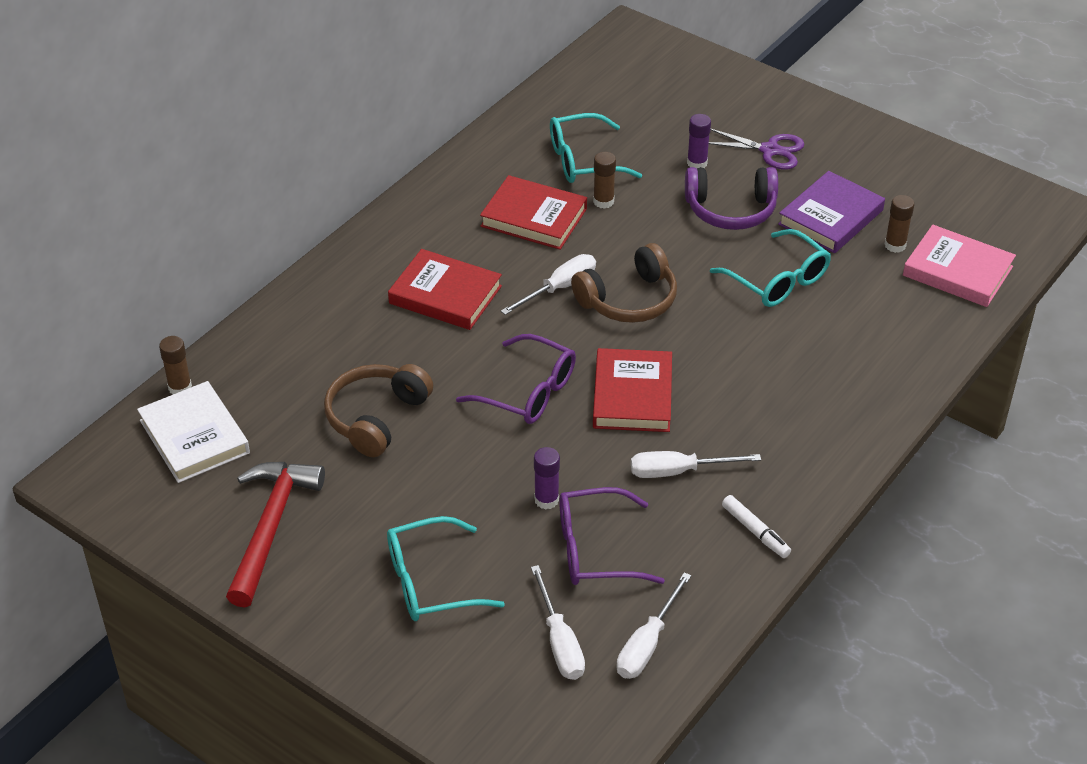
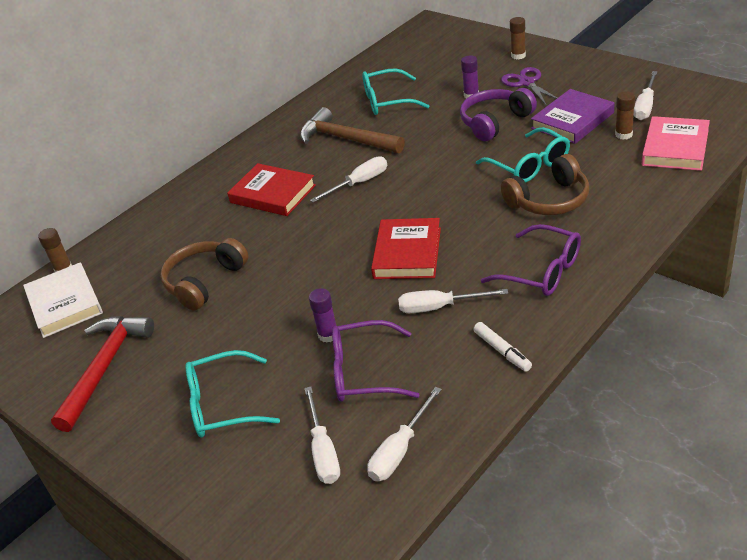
camera: 10 degrees right, 5 degrees down
purple glasses [456,334,576,424] -> purple glasses moved to [481,224,581,296]
red book [480,175,587,250] -> brown hammer [300,107,405,153]
brown headphones [571,243,677,323] -> brown headphones moved to [501,154,589,215]
brown glue stick [593,152,616,209] -> brown glue stick moved to [510,17,526,60]
purple headphones [685,167,778,230] -> purple headphones turned 135 degrees clockwise [460,88,537,141]
purple scissors [709,129,804,169] -> purple scissors turned 135 degrees counterclockwise [501,67,557,105]
pink book [903,225,1016,307] -> pink book turned 75 degrees clockwise [642,116,710,171]
none -> white screwdriver [634,71,658,120]

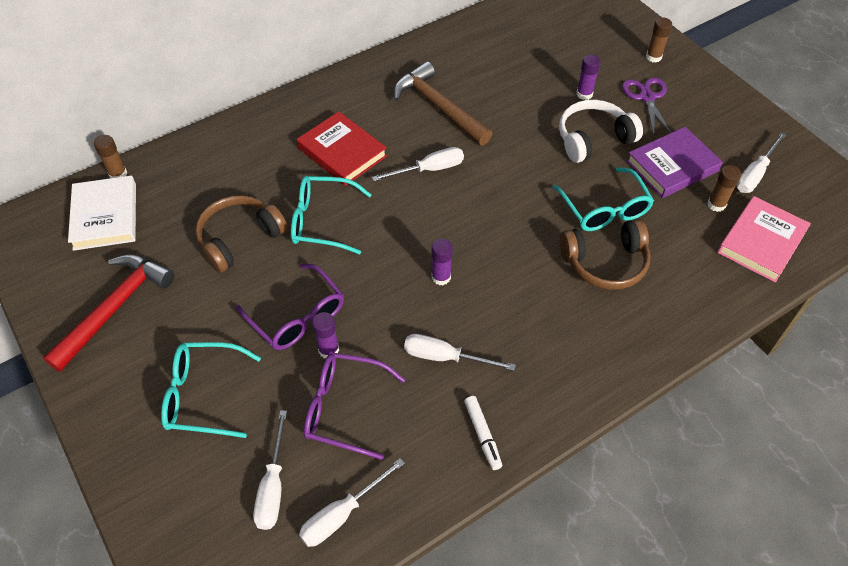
camera: 10 degrees right, 15 degrees up
turquoise glasses [362,68,429,115] -> turquoise glasses moved to [291,176,372,254]
red book [371,218,441,279] -> purple glue stick [432,238,453,285]
purple headphones [460,88,537,141] -> white headphones [559,100,643,163]
purple glasses [481,224,581,296] -> purple glasses moved to [236,264,344,350]

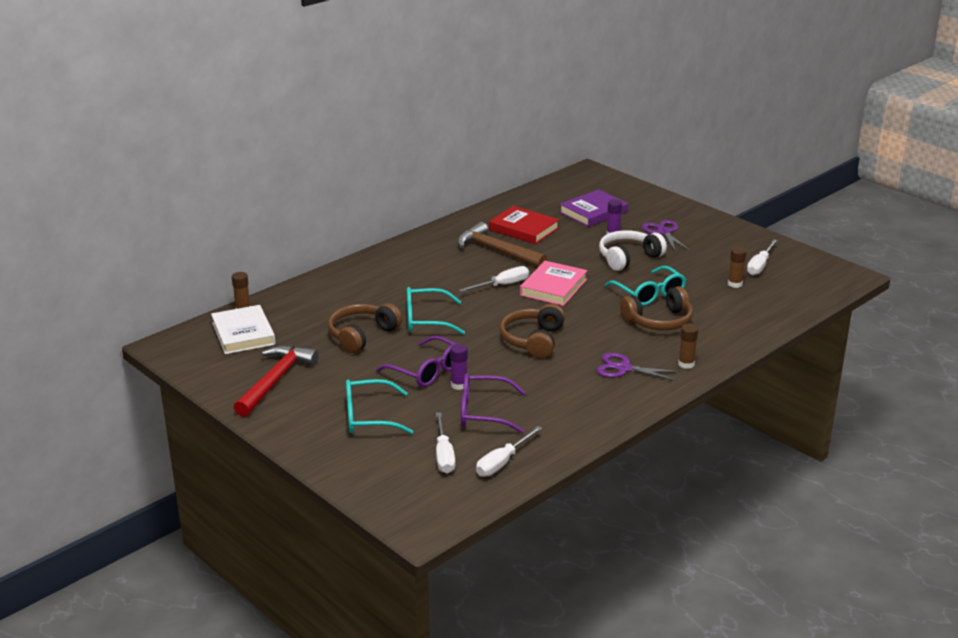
camera: 10 degrees left, 25 degrees down
red book [297,111,387,186] -> red book moved to [489,206,559,244]
white screwdriver [404,334,516,371] -> none
purple glue stick [432,238,453,285] -> brown headphones [500,303,565,358]
white marker [464,396,502,470] -> none
purple book [626,127,723,198] -> purple book moved to [559,189,628,227]
brown glue stick [646,17,672,63] -> brown glue stick moved to [678,324,698,369]
pink book [717,196,811,282] -> pink book moved to [520,261,588,306]
none -> purple scissors [597,353,681,381]

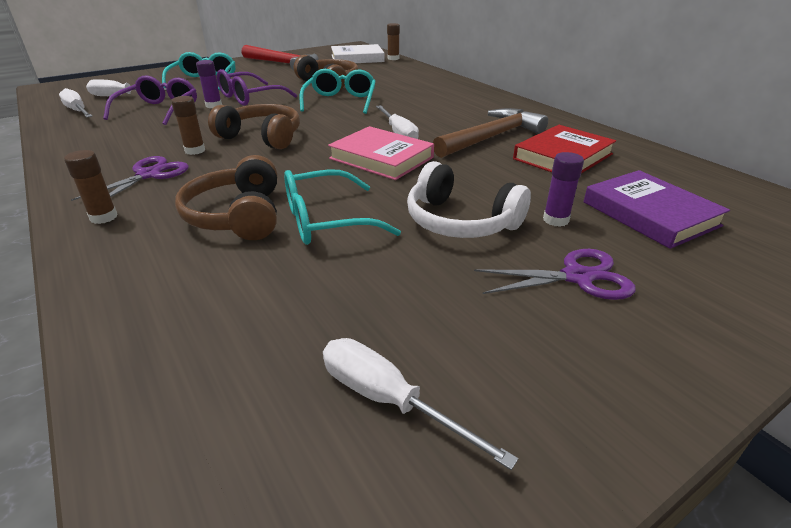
camera: 100 degrees right, 5 degrees up
white headphones [599,230,667,271] -> white headphones turned 150 degrees clockwise [407,161,531,238]
brown glue stick [728,247,747,288] -> brown glue stick moved to [171,96,205,155]

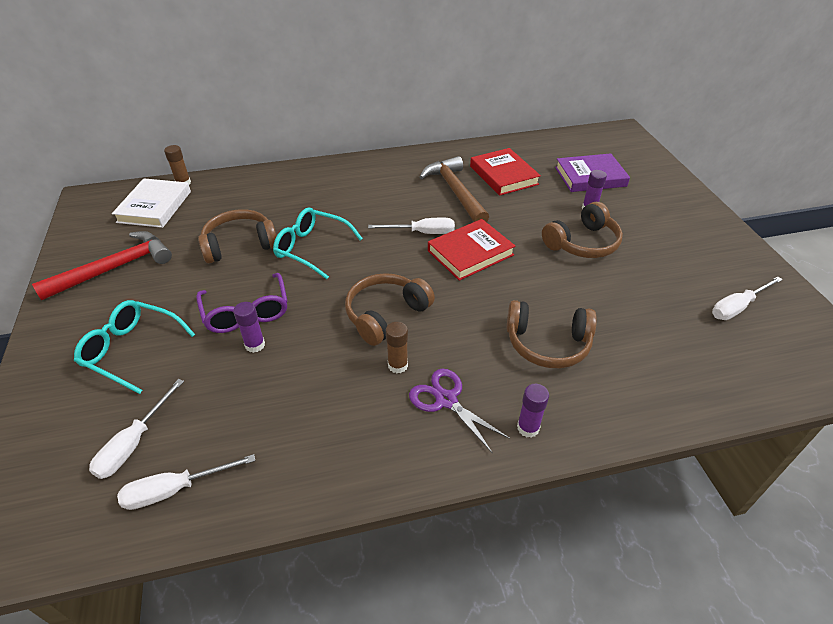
camera: 70 degrees left, 10 degrees up
brown glue stick [64,150,118,224] -> purple glue stick [517,384,549,438]
purple glasses [103,75,197,125] -> none
turquoise glasses [284,170,401,245] -> none
pink book [328,126,434,180] -> red book [428,219,515,281]
white headphones [407,161,531,238] -> brown headphones [542,202,623,258]
purple scissors [474,249,636,300] -> none

